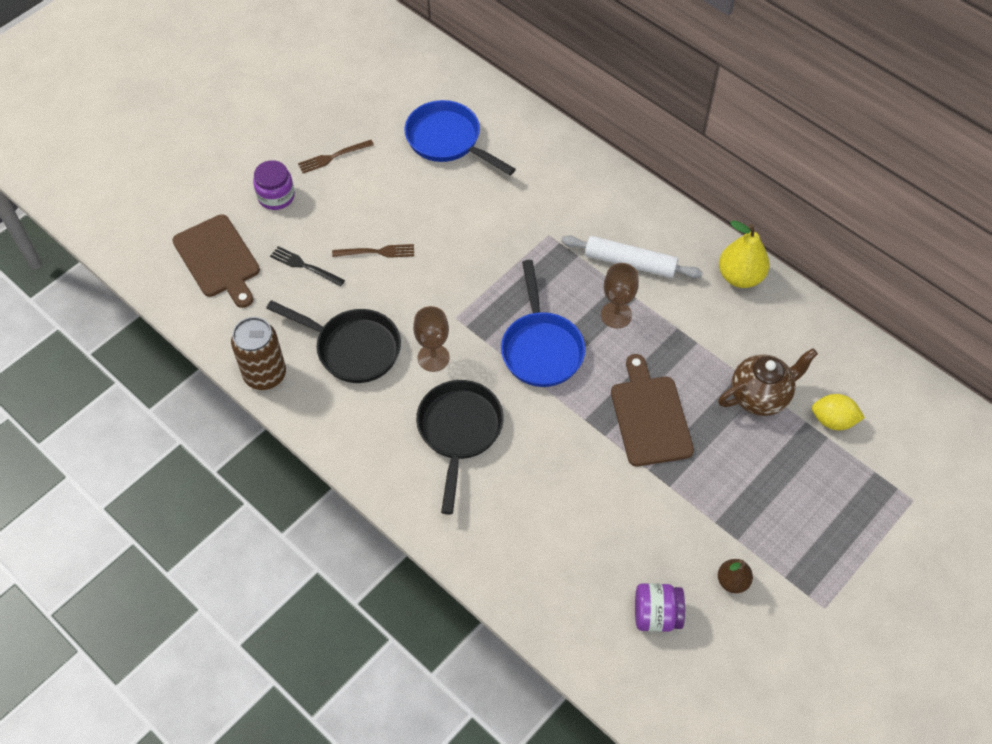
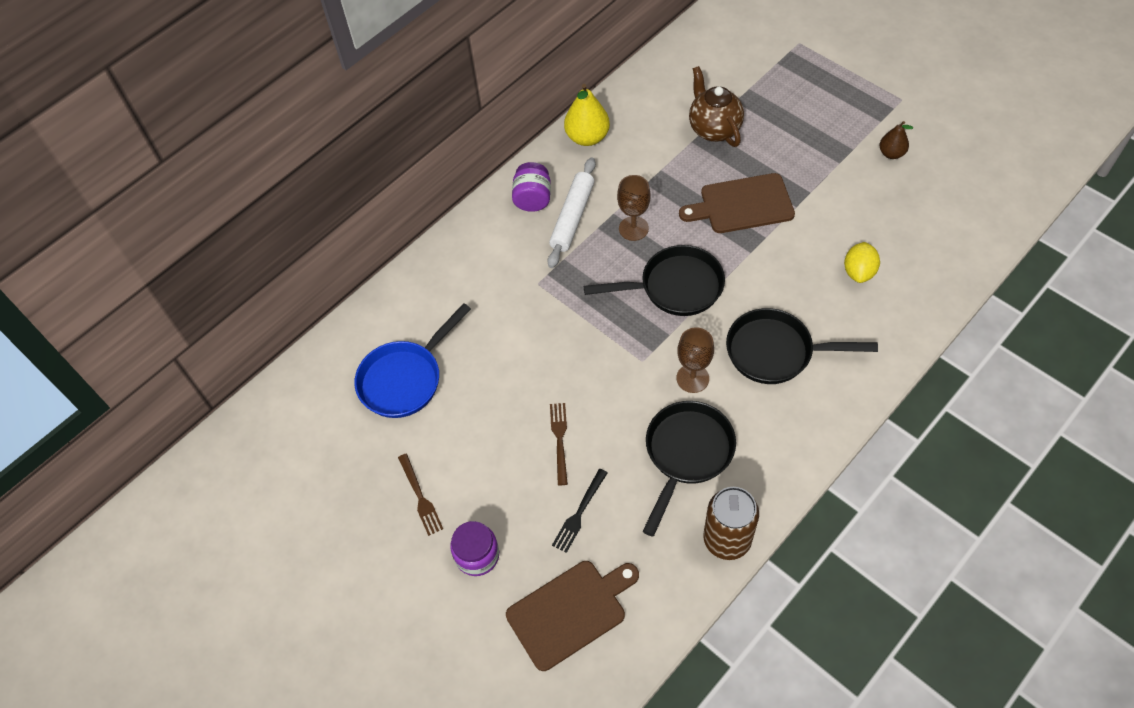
camera: 85 degrees left, 0 degrees up
blue pan [501,260,585,387] -> black pan [584,245,725,316]
purple jar [635,583,685,632] -> purple jar moved to [512,162,551,212]
yellow lemon [812,394,865,430] -> yellow lemon moved to [844,242,880,283]

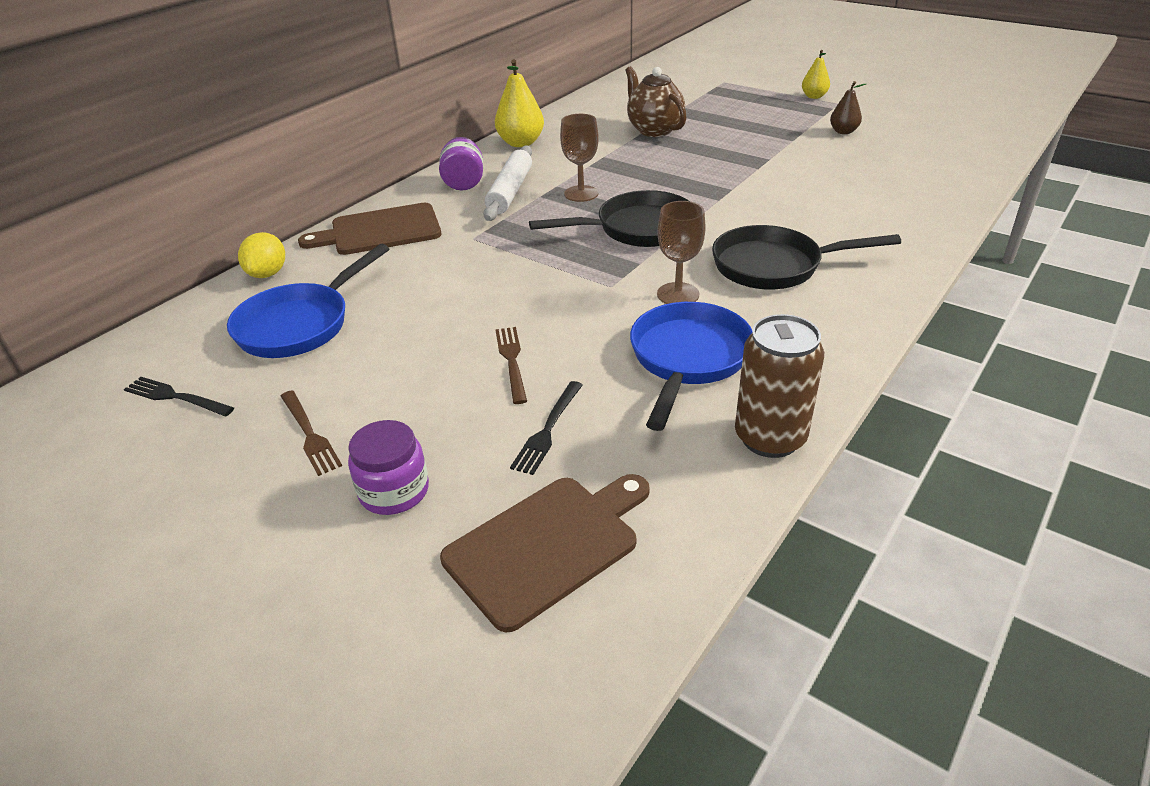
camera: 10 degrees left, 20 degrees down
black pan [642,401,736,537] -> blue pan [630,302,753,431]
brown cutting board [679,173,795,233] -> brown cutting board moved to [298,203,441,255]
yellow lemon [844,242,880,283] -> yellow lemon moved to [238,232,285,278]
none -> black fork [124,377,234,416]
none -> yellow pear [802,50,830,99]

